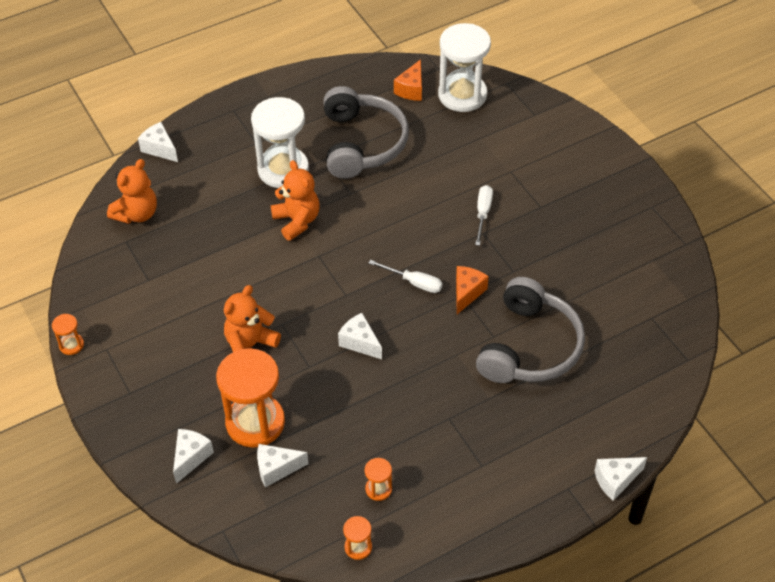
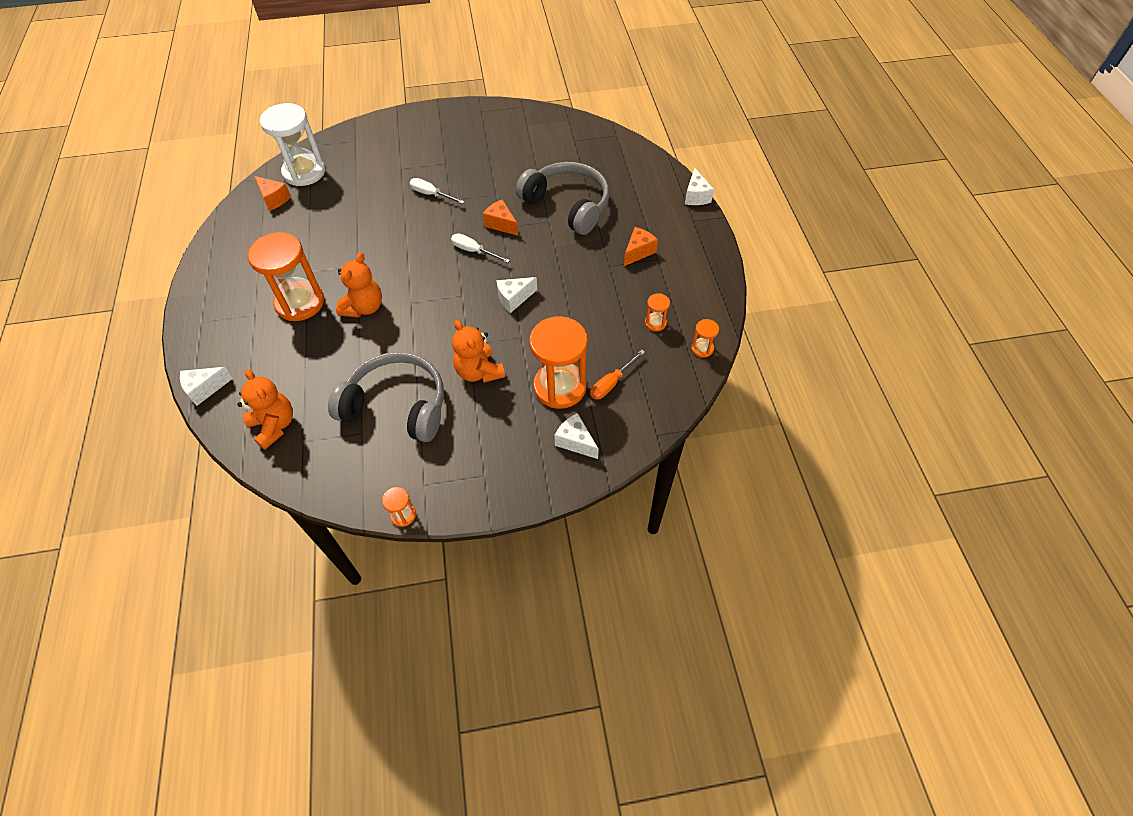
camera: 70 degrees left, 5 degrees up
white hourglass [251,97,309,188] -> orange hourglass [247,232,324,321]
white cheese [257,444,309,488] -> orange screwdriver [590,350,645,399]
orange teddy bear [271,160,320,241] -> orange teddy bear turned 120 degrees clockwise [336,252,382,318]
grey headphones [323,86,409,179] -> grey headphones moved to [328,352,444,442]
white screwdriver [369,260,443,293] -> white screwdriver turned 105 degrees counterclockwise [451,233,510,263]
none -> orange cheese [624,227,658,266]

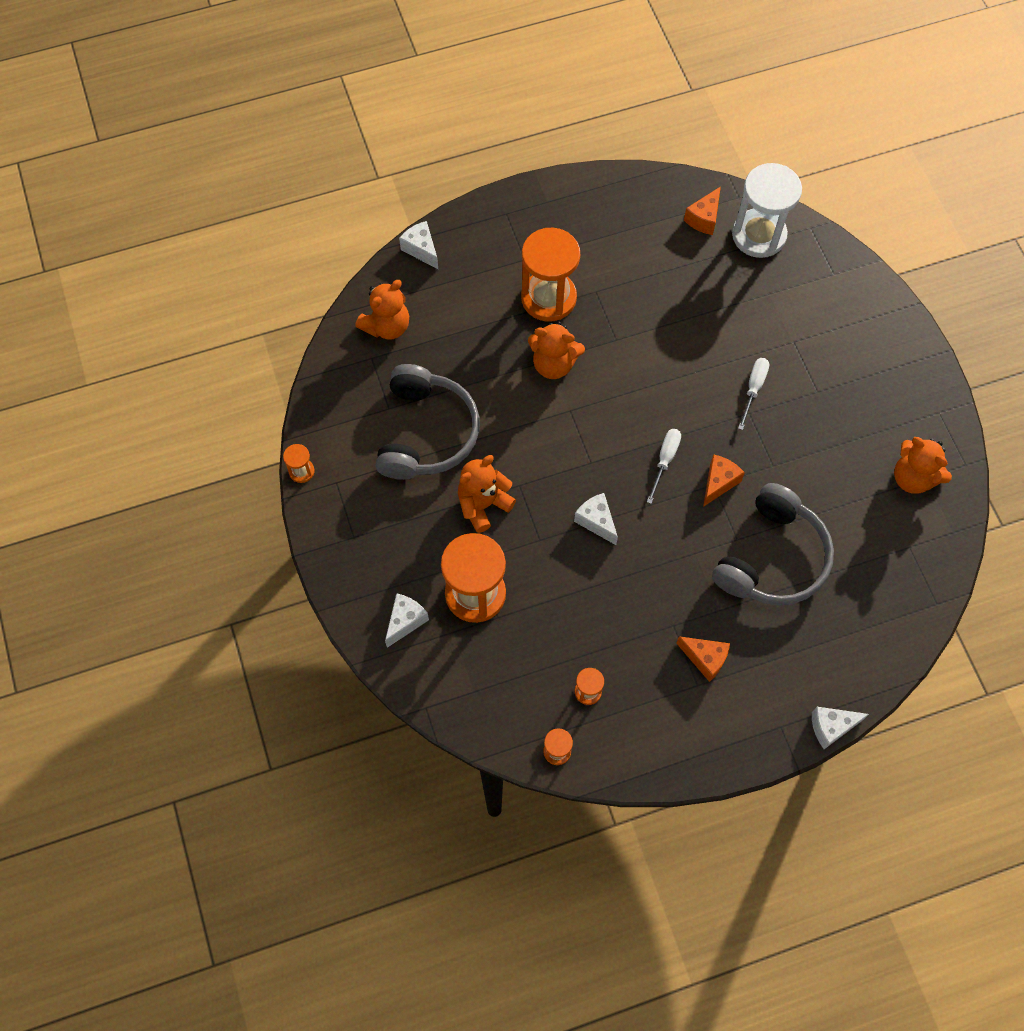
camera: 80 degrees right, 10 degrees up
orange screwdriver [590,350,645,399] -> none
none -> orange teddy bear [894,437,952,494]

